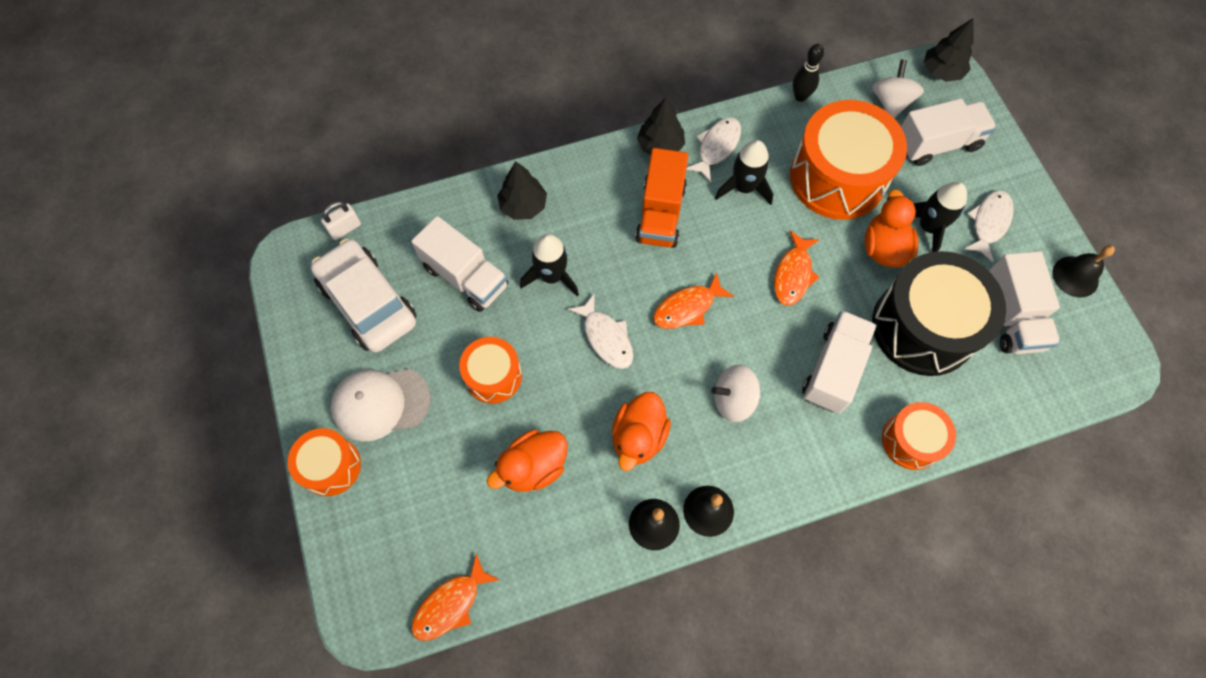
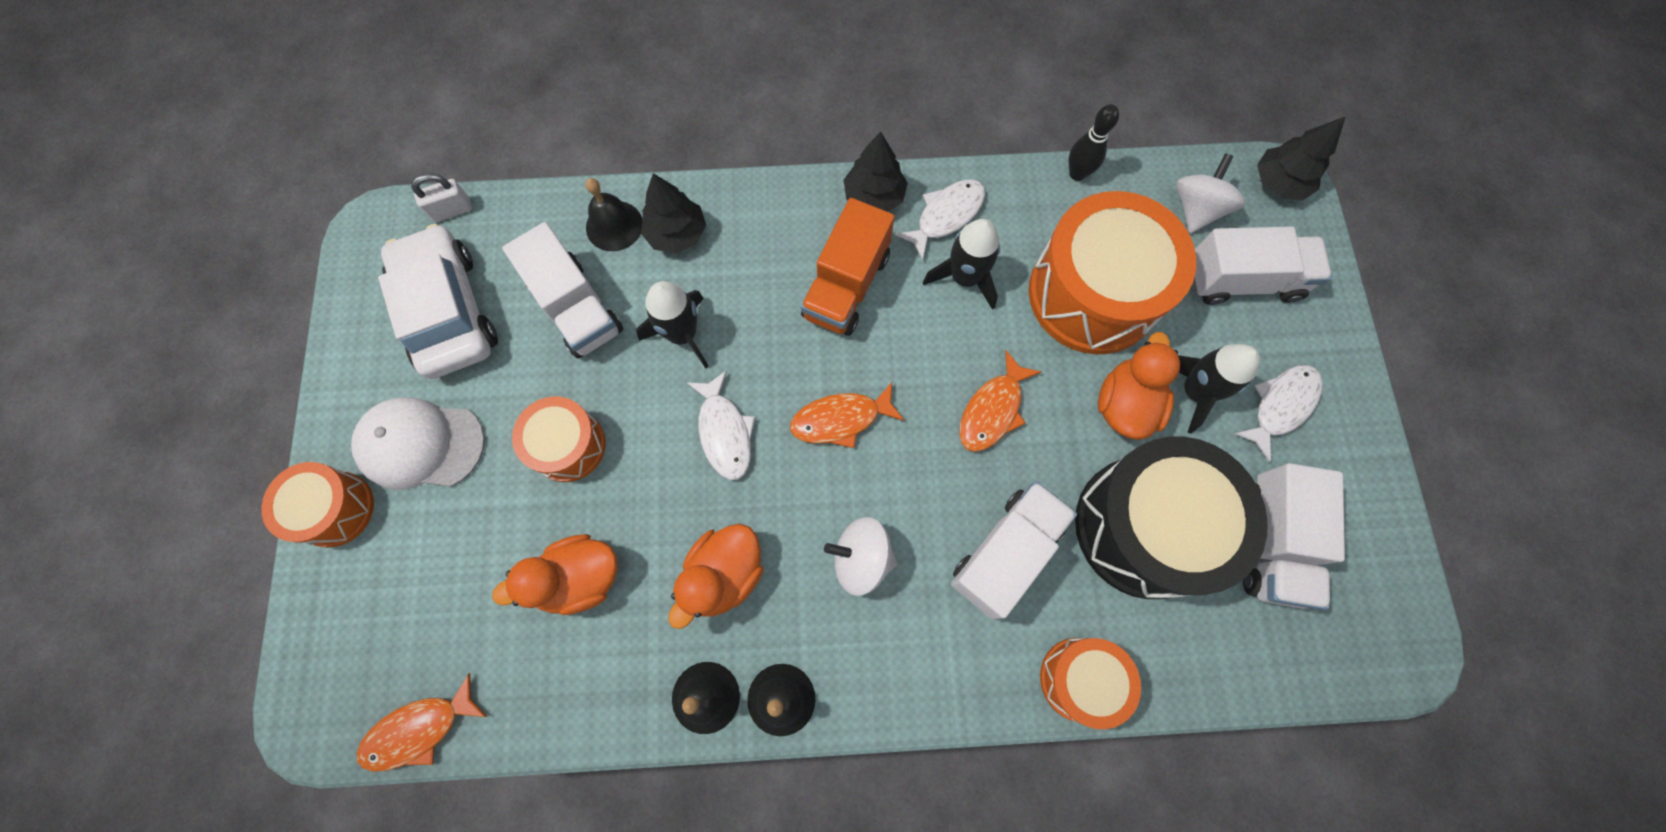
camera: 15 degrees right, 5 degrees up
black bell [1053,245,1115,297] -> black bell moved to [585,178,642,251]

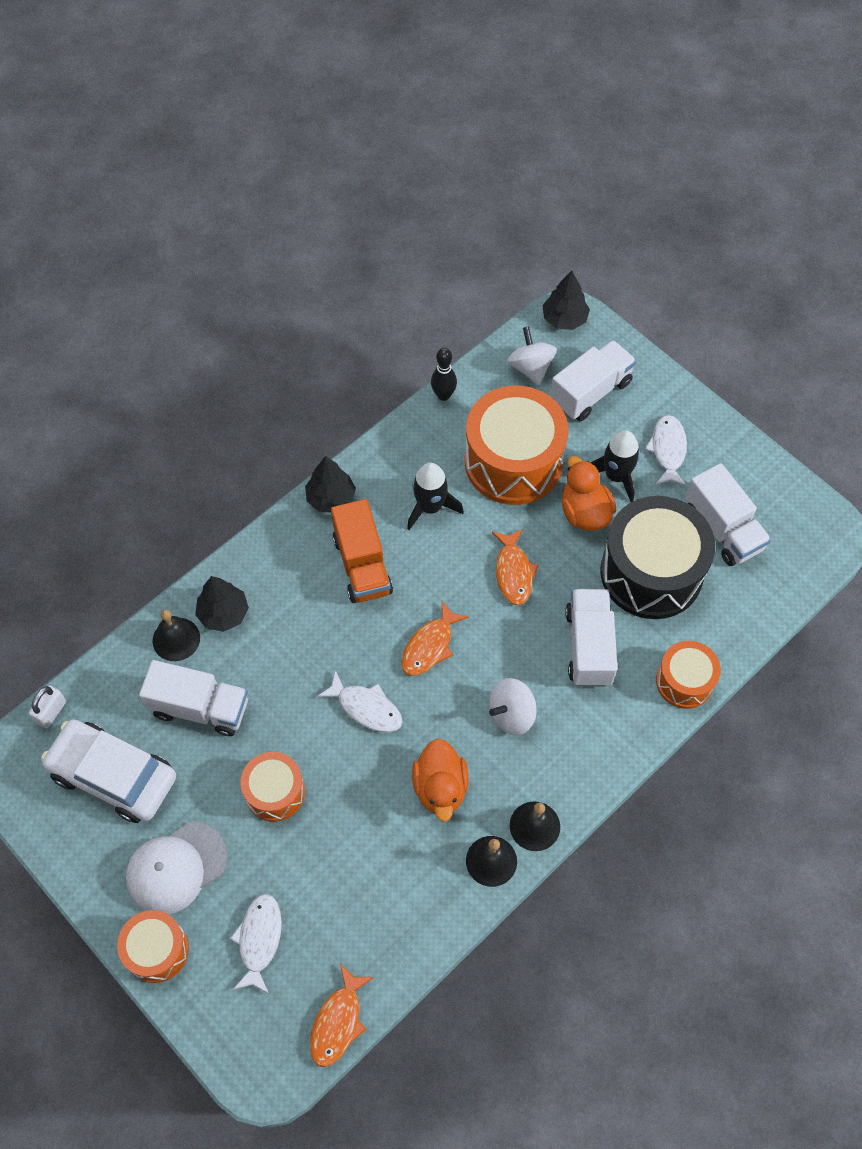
camera: 40 degrees left, 10 degrees down
orange duck [492,534,617,615] -> none
black rocket [636,281,709,368] -> none
white fish [895,179,985,260] -> white fish moved to [230,894,282,994]

